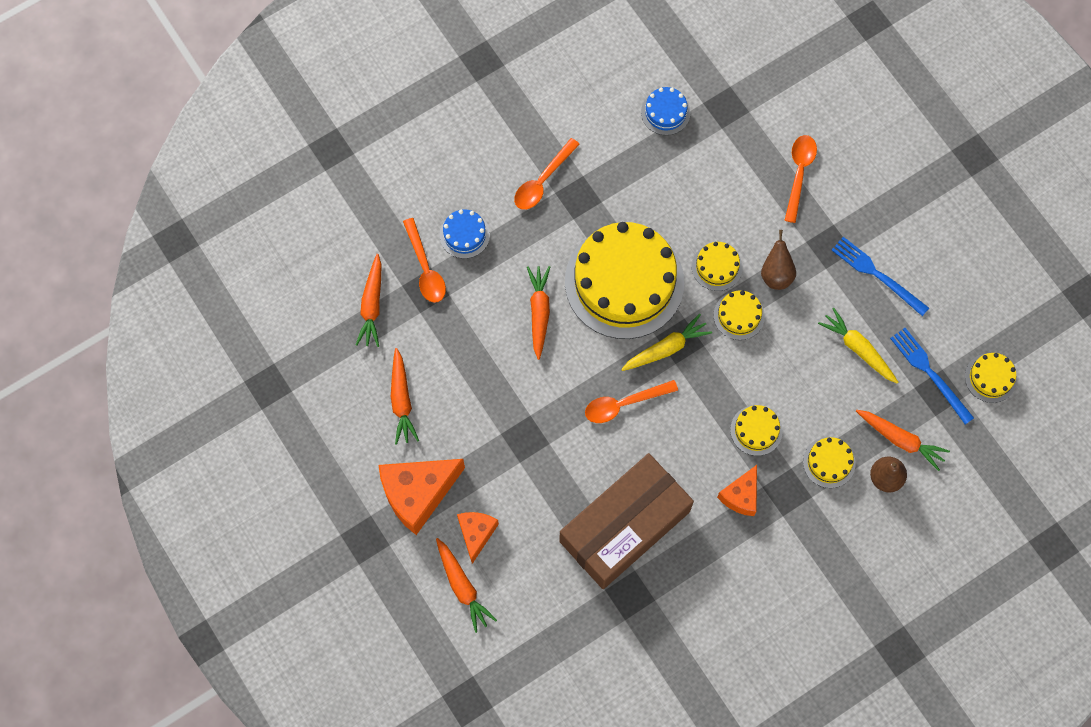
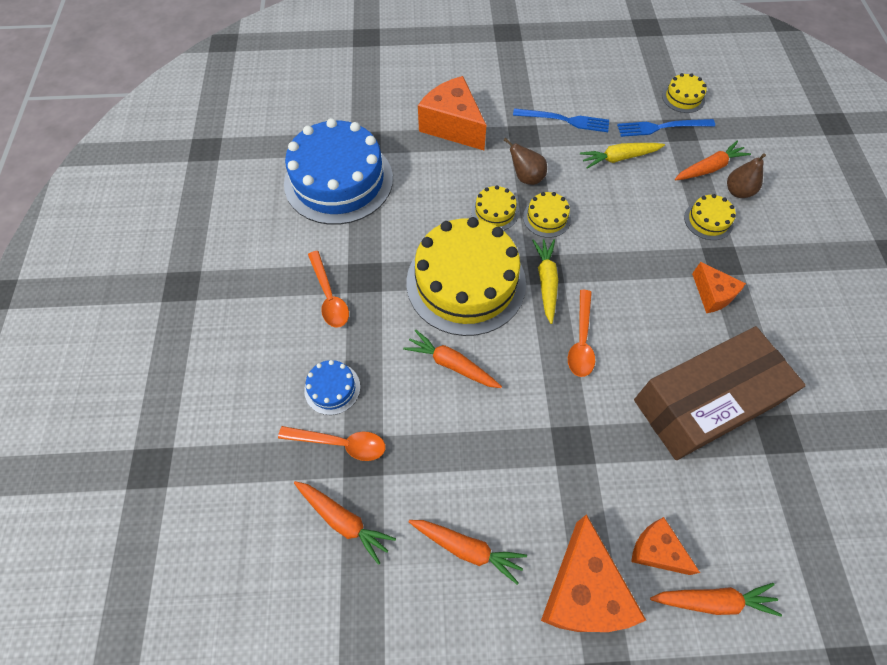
camera: 60 degrees left, 10 degrees down
brown box [559,453,694,589] -> brown box turned 75 degrees clockwise [634,326,806,460]
blue cake [641,87,690,135] -> blue cake [284,118,393,225], size x2.35
yellow cake [730,405,783,456] -> none
orange spoon [784,135,817,223] -> orange cheese [418,76,486,150]
blue fork [832,237,929,316] -> blue fork turned 150 degrees counterclockwise [513,108,609,132]

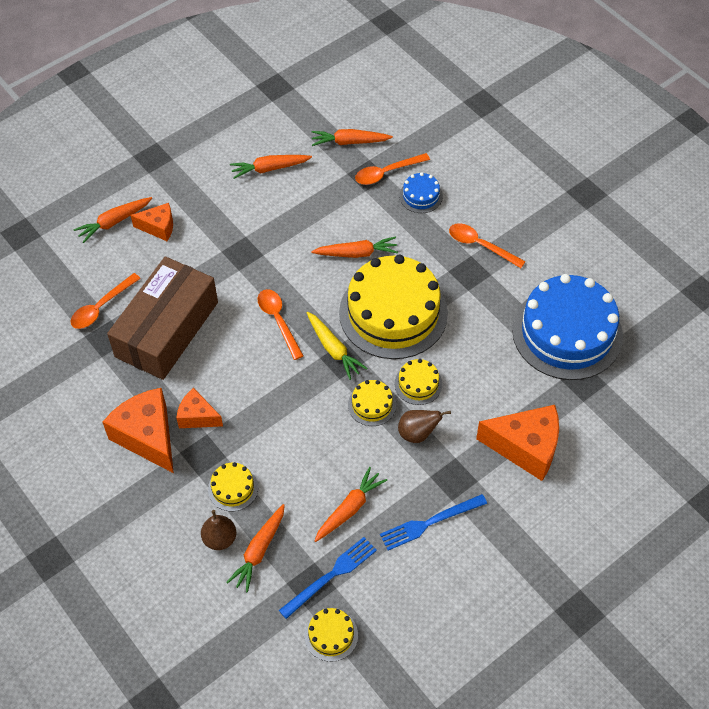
camera: 145 degrees right, 5 degrees down
orange cheese [541,514,646,632] -> orange cheese moved to [102,388,174,473]
yellow carrot [580,143,665,169] -> orange carrot [314,467,387,542]
none -> orange spoon [71,273,141,329]

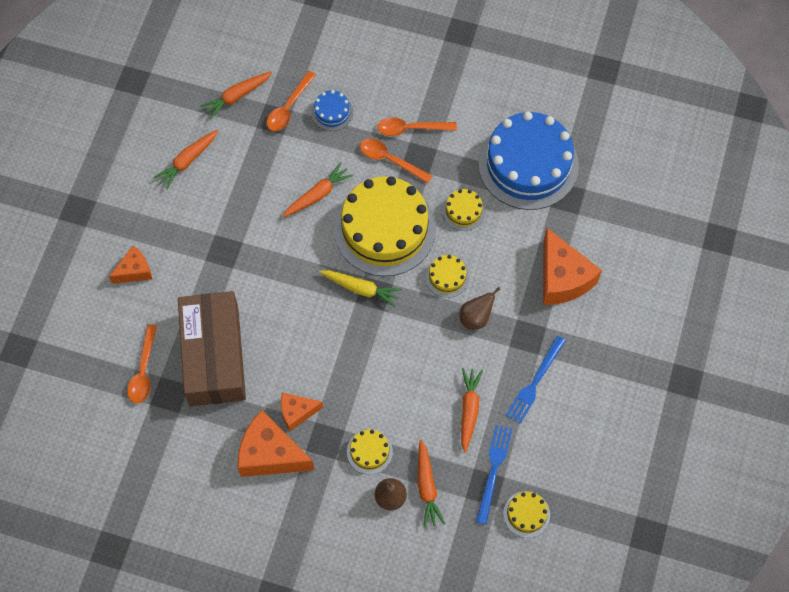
camera: 35 degrees left, 10 degrees up
orange carrot [73,197,152,243] -> none
orange spoon [258,289,304,360] -> orange spoon moved to [360,138,432,183]
yellow cake [348,380,396,426] -> yellow cake moved to [442,189,485,231]
orange cheese [476,405,559,481] -> orange cheese turned 90 degrees clockwise [543,228,602,305]

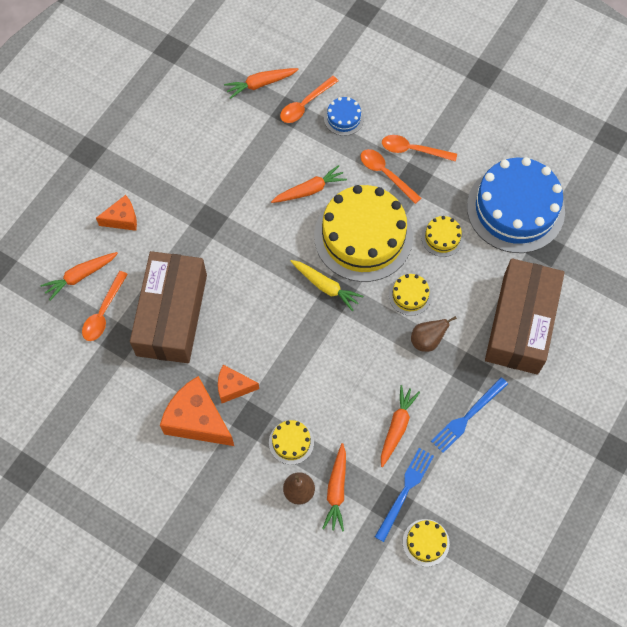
camera: 15 degrees right, 0 degrees up
orange carrot [153,129,218,189] -> orange carrot moved to [41,252,118,300]
orange cheese [543,228,602,305] -> brown box [485,258,565,375]

